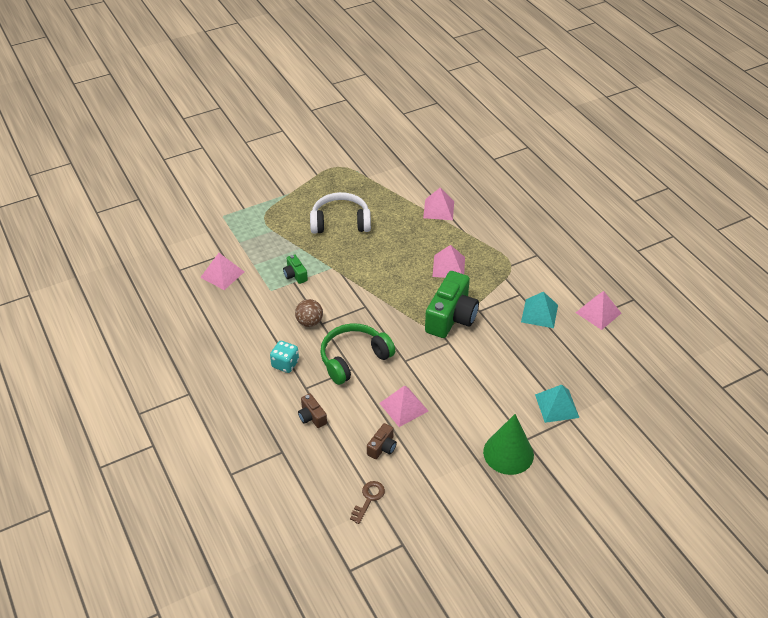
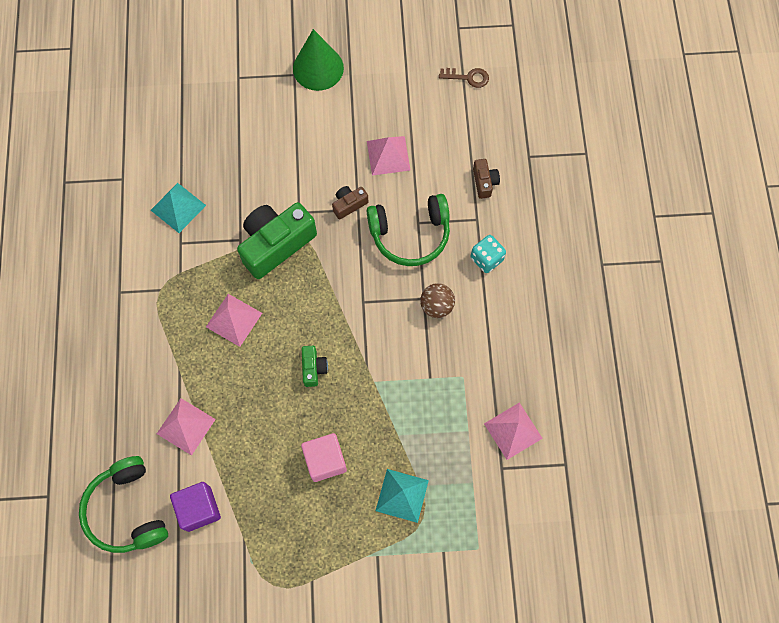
camera: 155 degrees left, 25 degrees up
green camera [283,254,308,284] -> green camera moved to [302,346,328,387]
white headphones [310,192,371,234] -> pink cube [301,433,347,482]
brown key [350,481,385,524] -> brown key turned 135 degrees counterclockwise [439,68,489,88]
brown camera [367,423,397,459] -> brown camera moved to [332,186,368,219]
turquoise pyramid [535,385,579,423] -> turquoise pyramid moved to [376,469,429,523]
pink pyramid [576,291,621,330] -> none
none -> green headphones [79,456,168,553]
none -> purple cube [170,482,221,532]

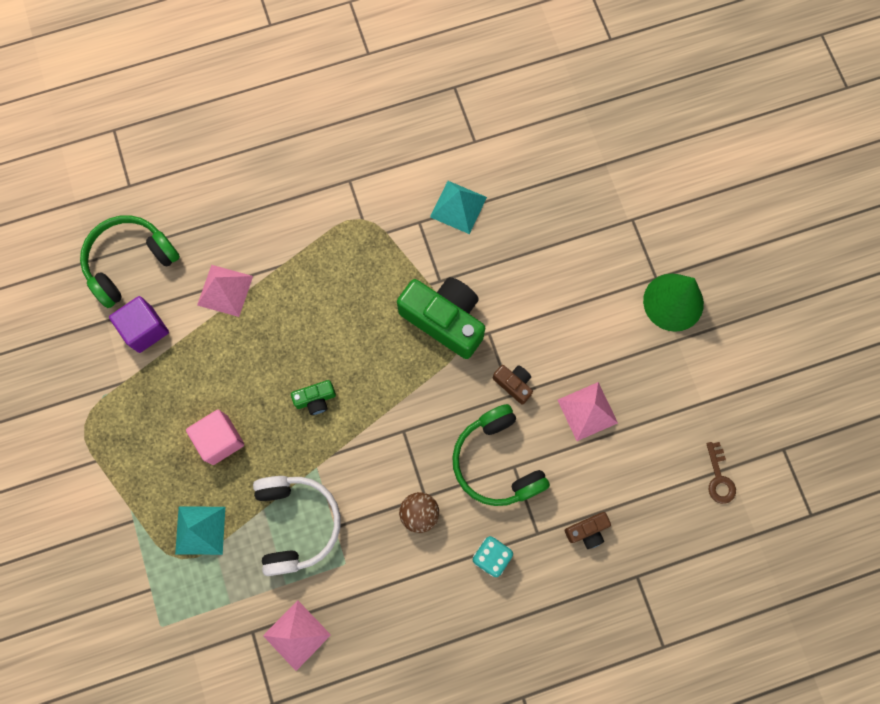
camera: 75 degrees right, 5 degrees up
pink pyramid [206,294,262,347] -> none
none -> white headphones [253,476,340,576]

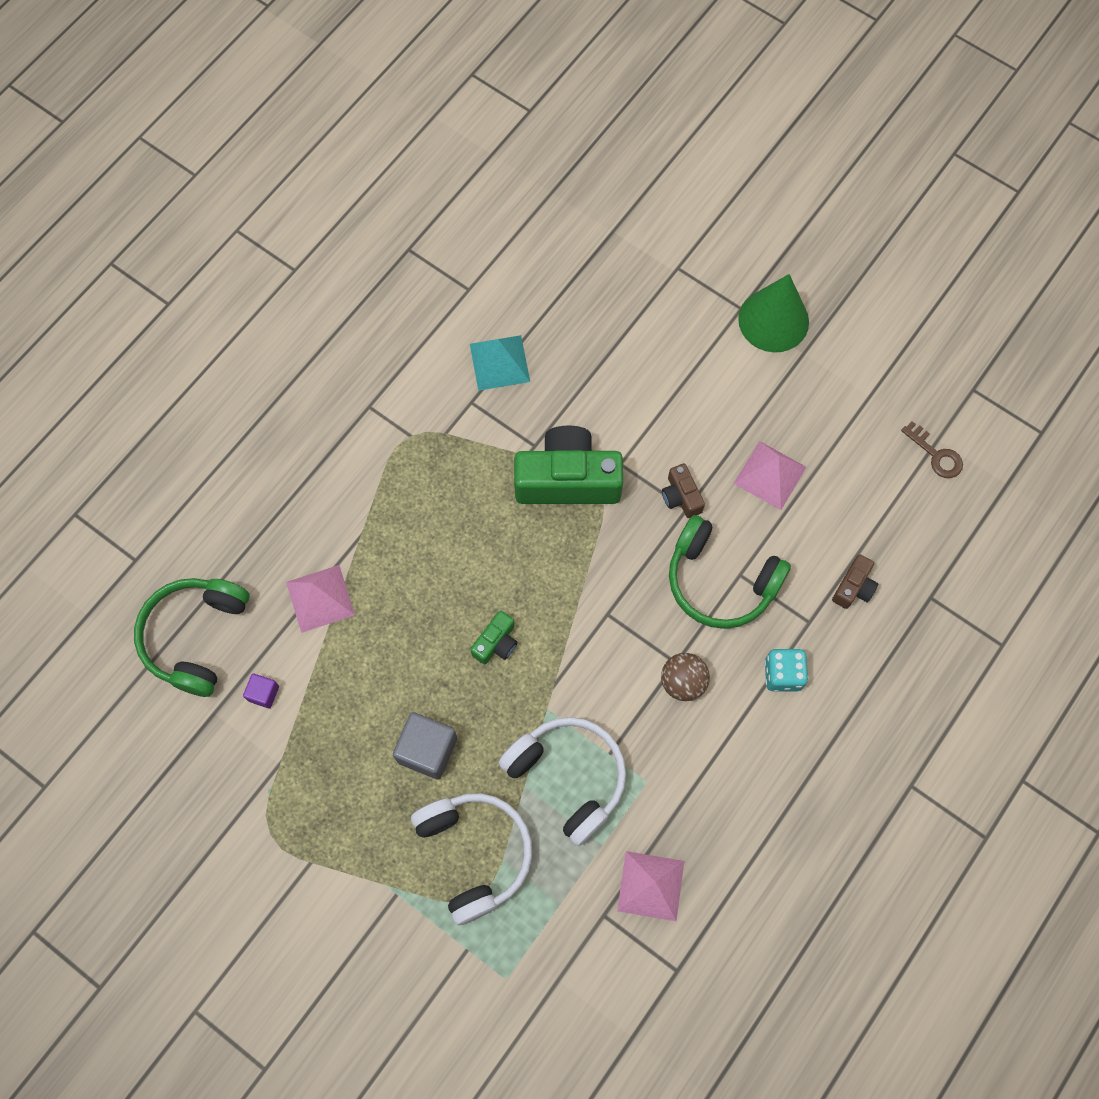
camera: 35 degrees left, 5 degrees down
purple cube [109,296,169,353] -> purple cube [243,674,279,709], size x0.54
turquoise pyramid [175,506,225,555] -> white headphones [411,793,532,925]
pink cube [186,410,244,465] -> grey cube [393,712,457,780]
brown camera [493,365,533,404] -> brown camera turned 120 degrees counterclockwise [662,463,705,518]

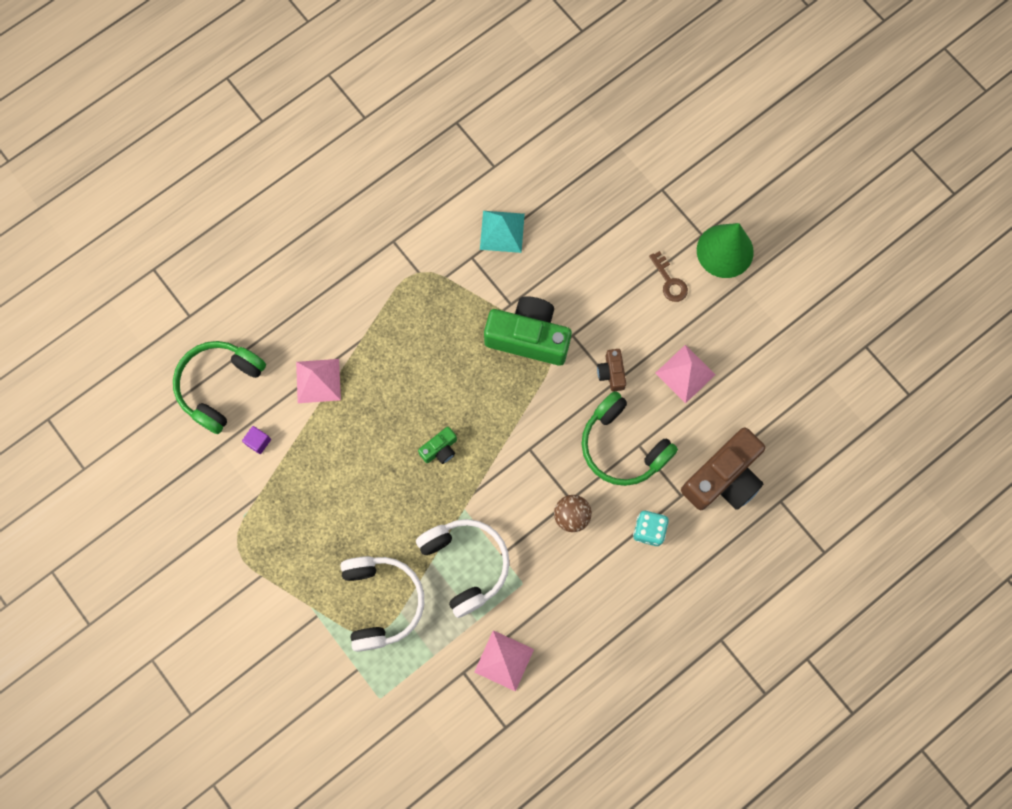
camera: 15 degrees right, 5 degrees up
grey cube [393,712,457,780] -> none
brown camera [832,554,878,609] -> brown camera [681,427,765,510], size x2.14
brown key [901,421,963,478] -> brown key moved to [649,251,688,302]

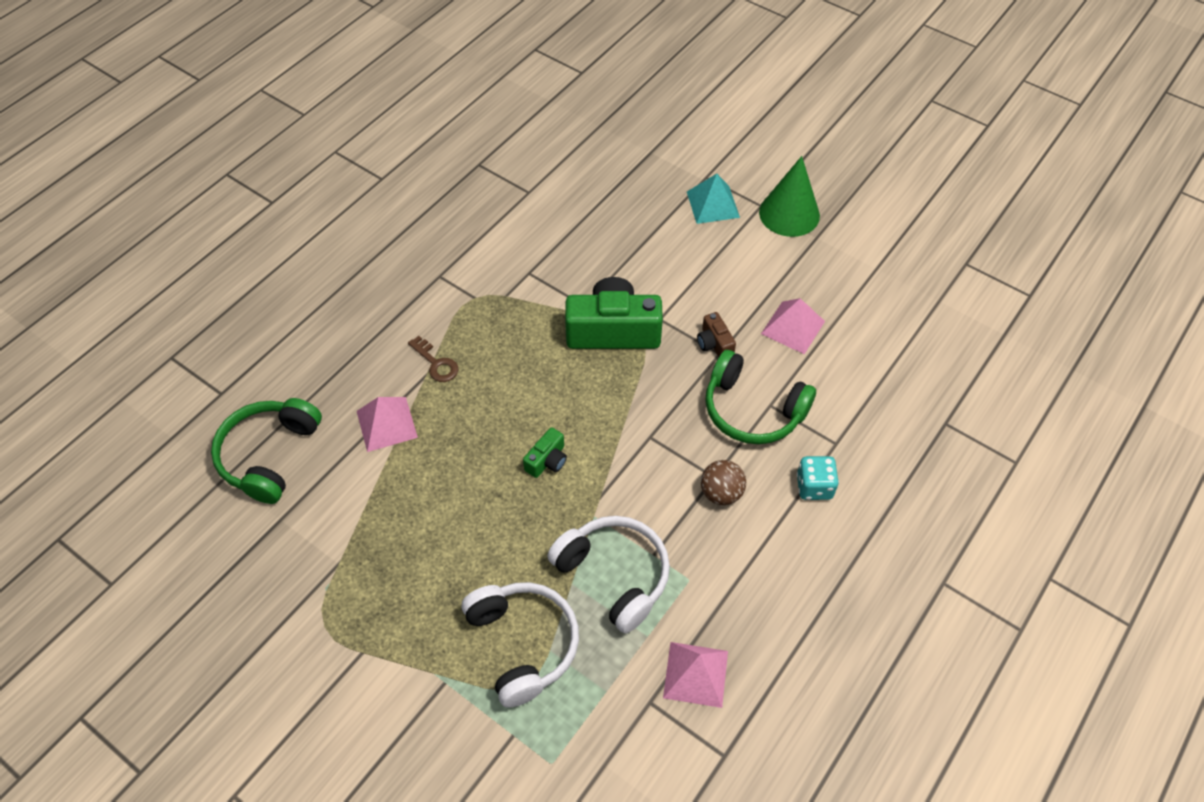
camera: 15 degrees left, 20 degrees down
purple cube [242,426,271,454] -> none
turquoise pyramid [480,211,525,253] -> turquoise pyramid moved to [687,174,740,224]
brown key [649,251,688,302] -> brown key moved to [408,336,458,382]
brown camera [681,427,765,510] -> none

